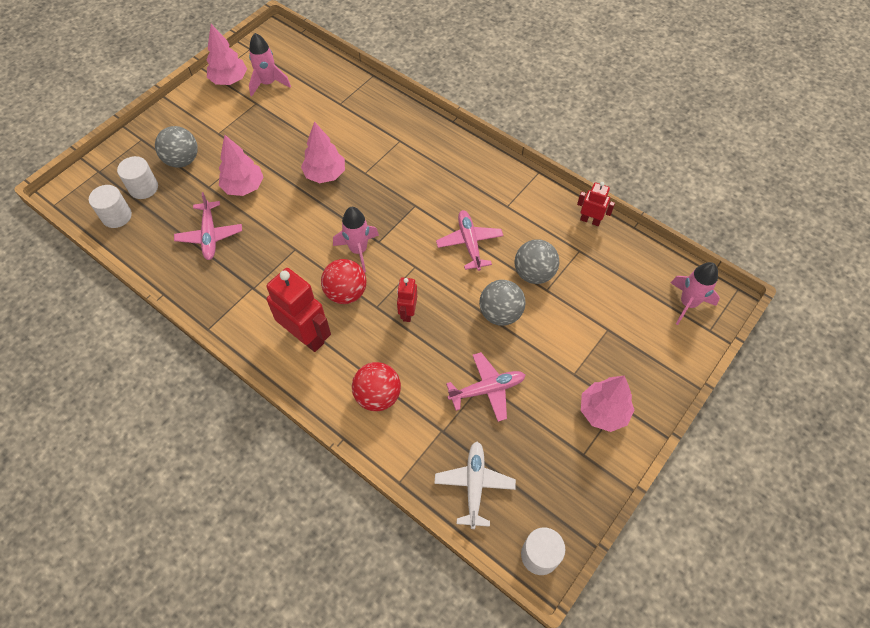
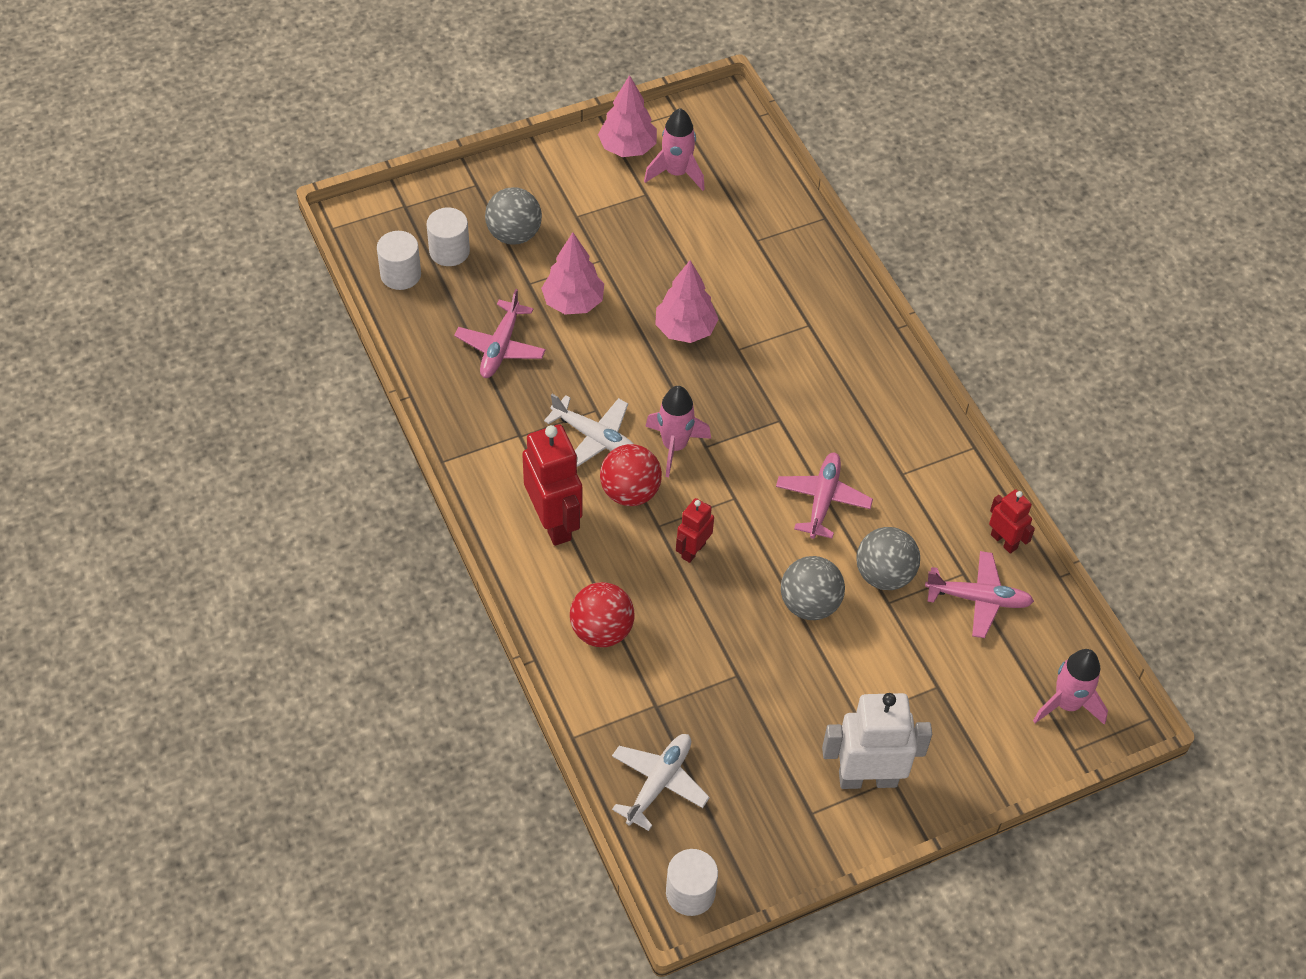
camera: 25 degrees right, 5 degrees down
pink plane [446,352,525,422] -> pink plane moved to [925,551,1034,638]
pink tree [581,376,634,432] -> white robot [822,693,932,789]
none -> white plane [544,394,634,467]

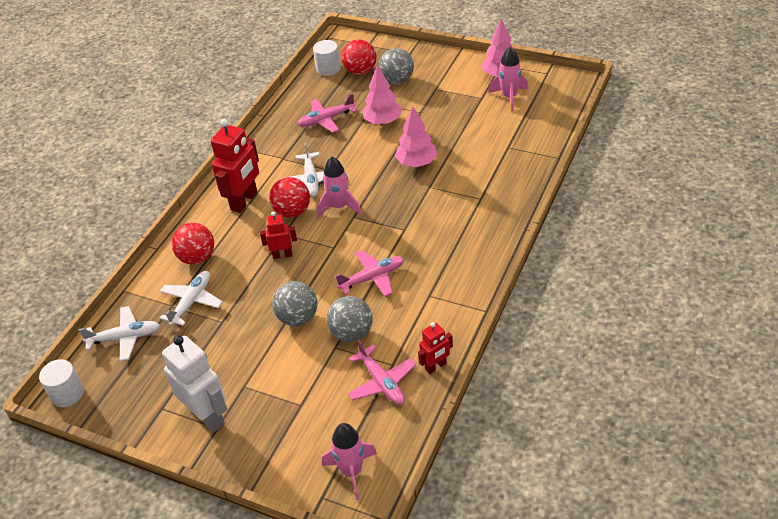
camera: 55 degrees right, 10 degrees down
white cylinder [427,207,470,266] -> red ball [342,39,377,75]
red robot [989,489,1035,554] -> red robot turned 45 degrees clockwise [418,322,453,374]
none -> white plane [159,271,223,326]

